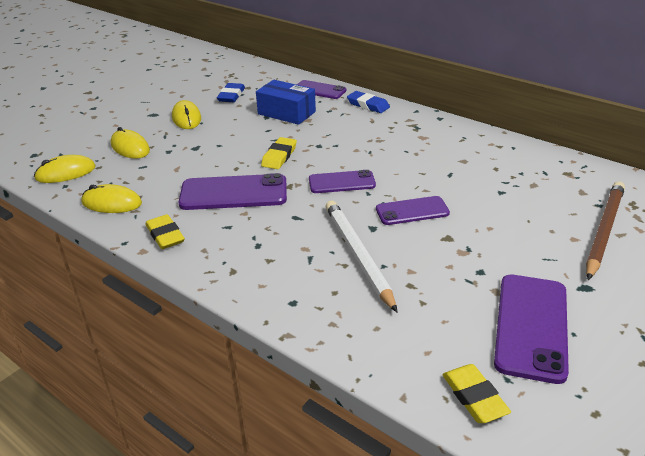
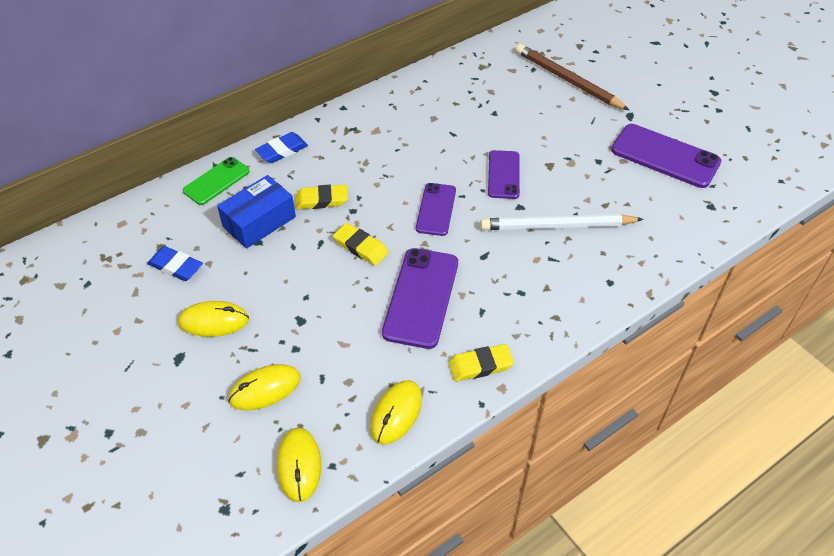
camera: 75 degrees left, 15 degrees up
purple phone [297,80,346,99] -> green phone [183,157,250,205]
yellow eraser [442,364,511,423] -> yellow eraser moved to [295,185,348,209]

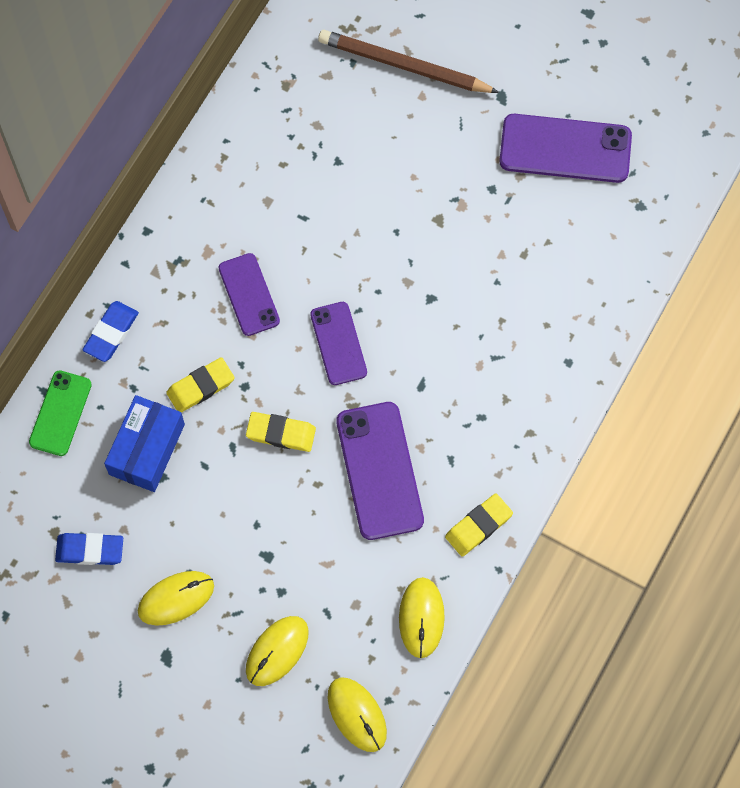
camera: 25 degrees left, 20 degrees up
white pencil [480,214,643,230] -> none
purple phone [488,150,520,199] -> purple phone moved to [218,253,280,336]

